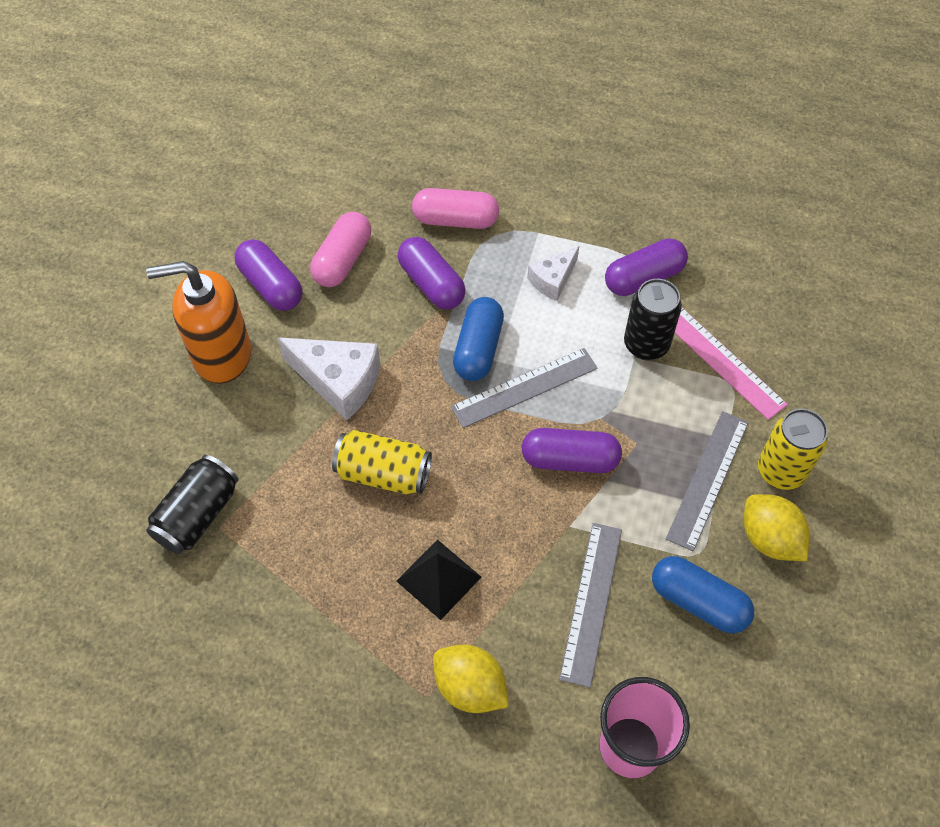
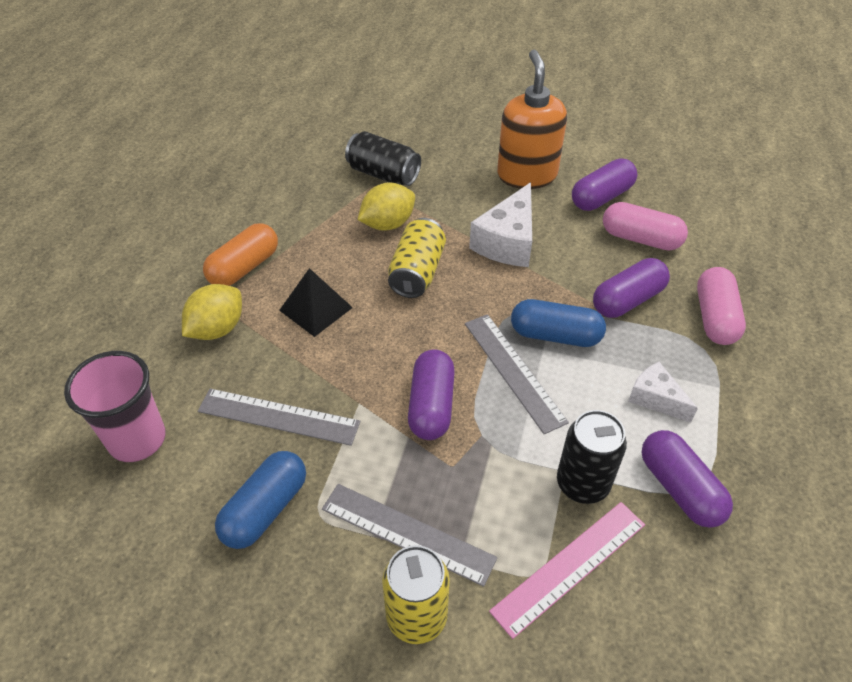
camera: 90 degrees right, 10 degrees down
yellow lemon [744,494,810,561] -> yellow lemon moved to [358,183,415,231]
none -> orange capsule [203,223,278,286]

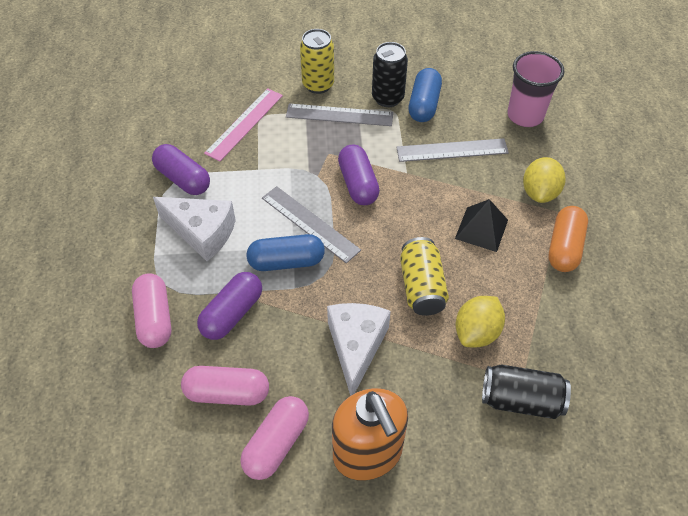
camera: 160 degrees right, 5 degrees up
black can [557,410,627,504] -> black can moved to [372,42,408,107]
purple capsule [572,158,637,211] -> pink capsule [240,396,309,480]
white cheese [628,362,698,423] -> white cheese [153,197,236,261], size x1.66

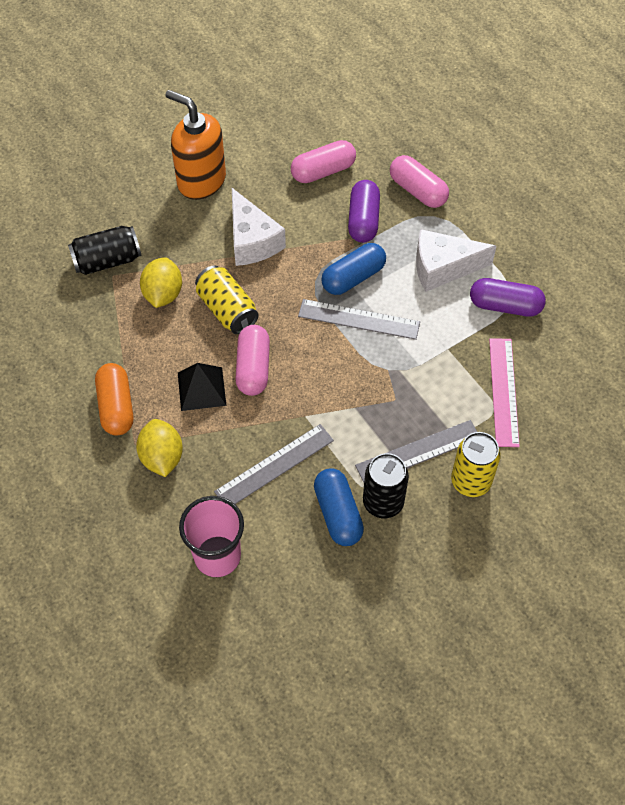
camera: 150 degrees right, 5 degrees up
pink capsule [240,396,309,480] -> pink capsule moved to [235,325,270,396]
purple capsule [338,145,380,205] -> none

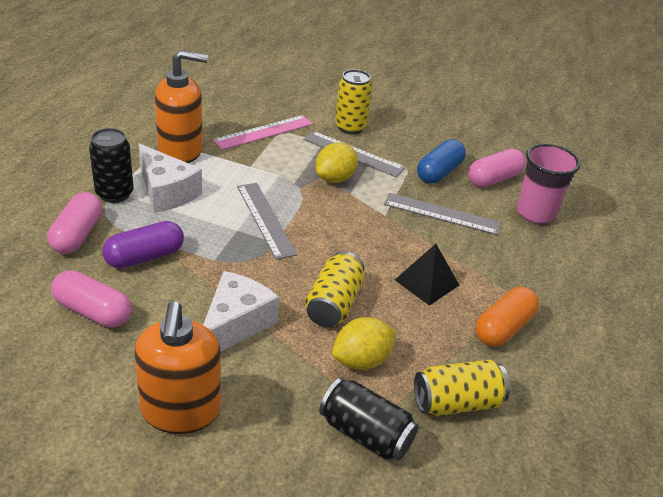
camera: 130 degrees left, 20 degrees down
yellow lemon [136,419,183,477] -> yellow lemon moved to [315,143,358,183]
pink capsule [235,325,270,396] -> pink capsule moved to [468,148,526,188]
blue capsule [321,243,386,295] -> none
black can [363,453,409,518] -> black can moved to [89,128,134,203]
purple capsule [470,278,546,317] -> orange soap dispenser [155,50,208,163]
none -> yellow can [414,360,510,416]

